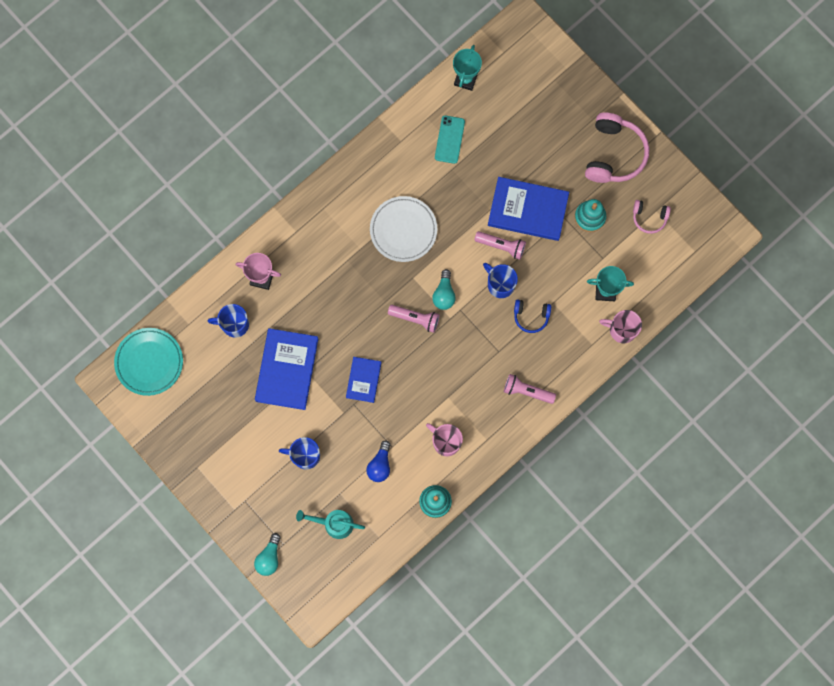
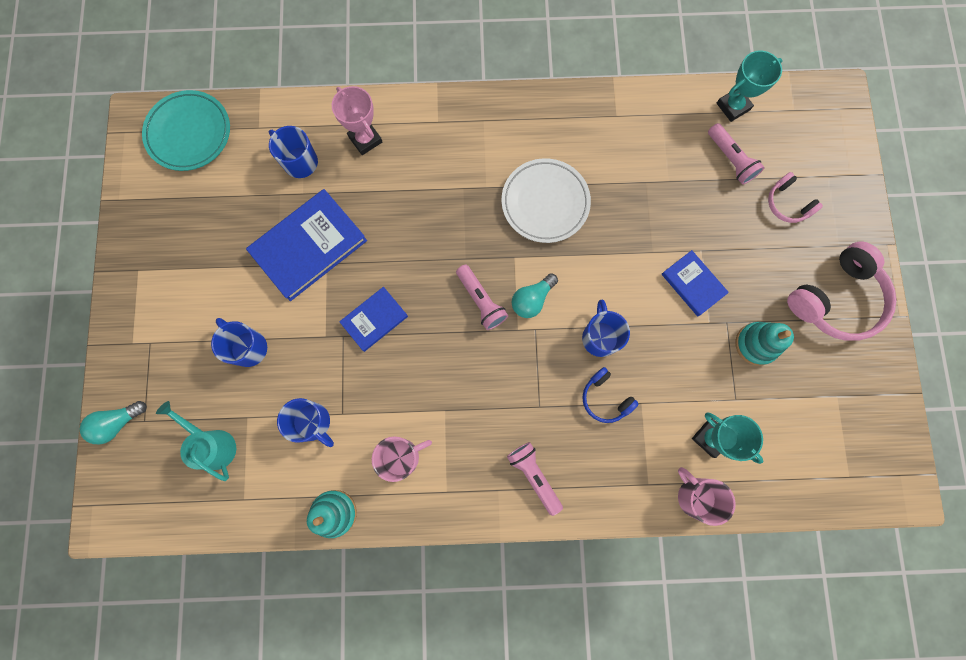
camera: 40 degrees right, 0 degrees up
blue light bulb [366,440,390,482] -> blue mug [277,398,334,447]
pink mug [426,423,463,456] -> pink mug turned 75 degrees clockwise [372,436,432,482]
turquoise phone [435,115,465,164] -> none
pink flashlight [474,231,526,260] -> pink flashlight moved to [708,123,765,185]
blue book [488,177,569,241] -> blue book [662,250,729,316], size x0.56
pink headphones [633,200,671,234] -> pink headphones moved to [768,172,823,223]

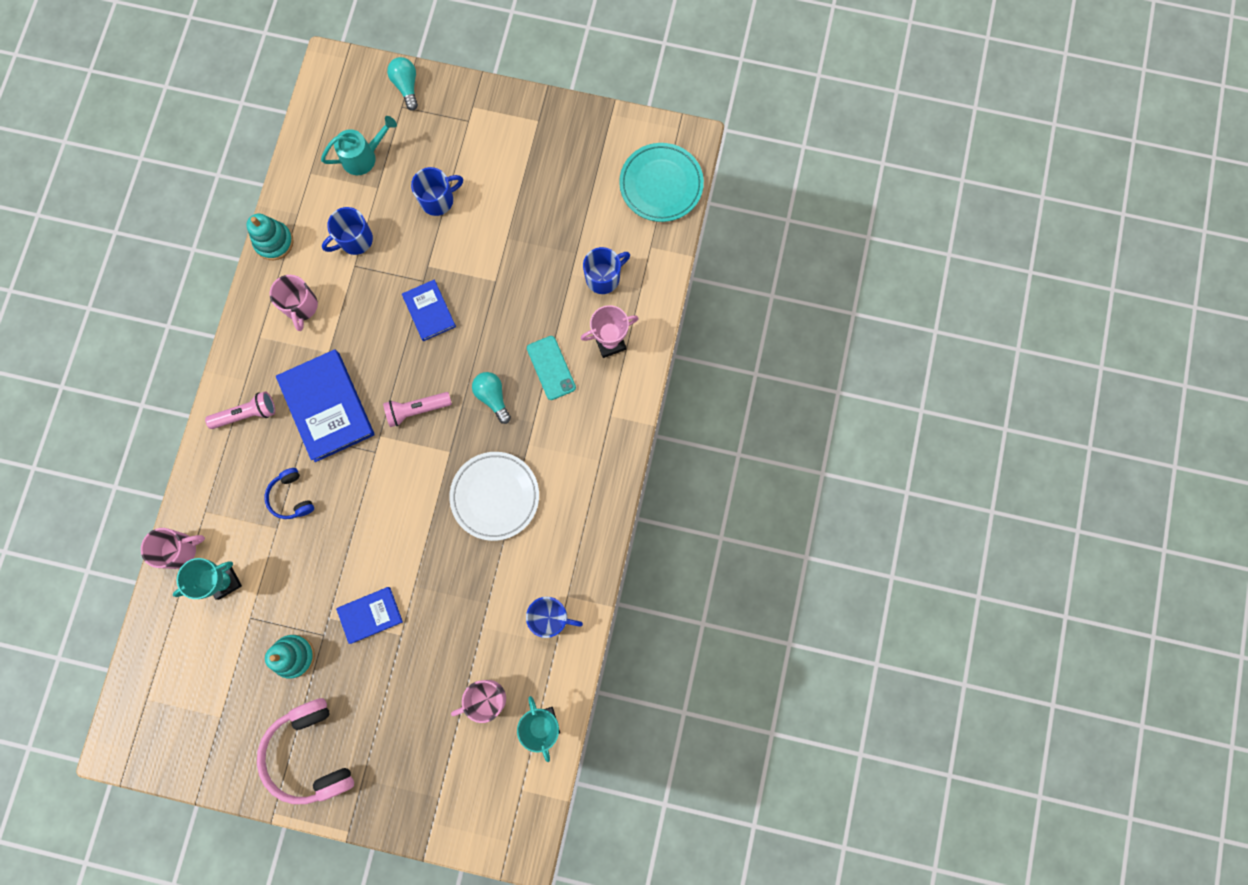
camera: 105 degrees right, 0 degrees up
blue book [246,189,367,301] -> blue book moved to [276,349,374,462]
turquoise light bulb [512,273,558,318] -> turquoise light bulb moved to [472,372,511,424]
blue mug [582,300,630,357] -> blue mug moved to [526,597,583,638]
blue headphones [582,367,638,423] -> blue headphones turned 90 degrees counterclockwise [265,468,314,519]
pink flashlight [708,123,765,185] -> pink mug [451,680,506,723]
pink headphones [768,172,823,223] -> none
none -> turquoise phone [527,336,576,400]

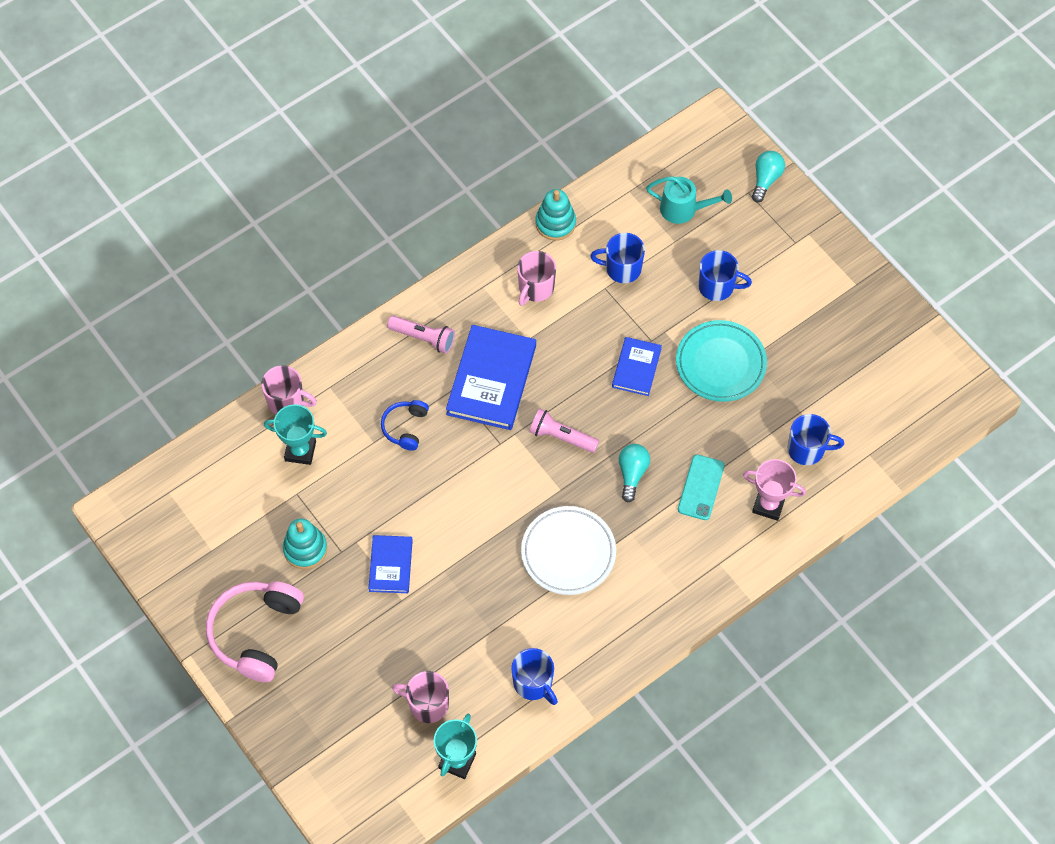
camera: 40 degrees right, 15 degrees down
blue book [336,587,403,644] -> blue book turned 75 degrees clockwise [368,535,413,593]
turquoise plate [619,143,704,222] -> turquoise plate moved to [676,320,767,402]

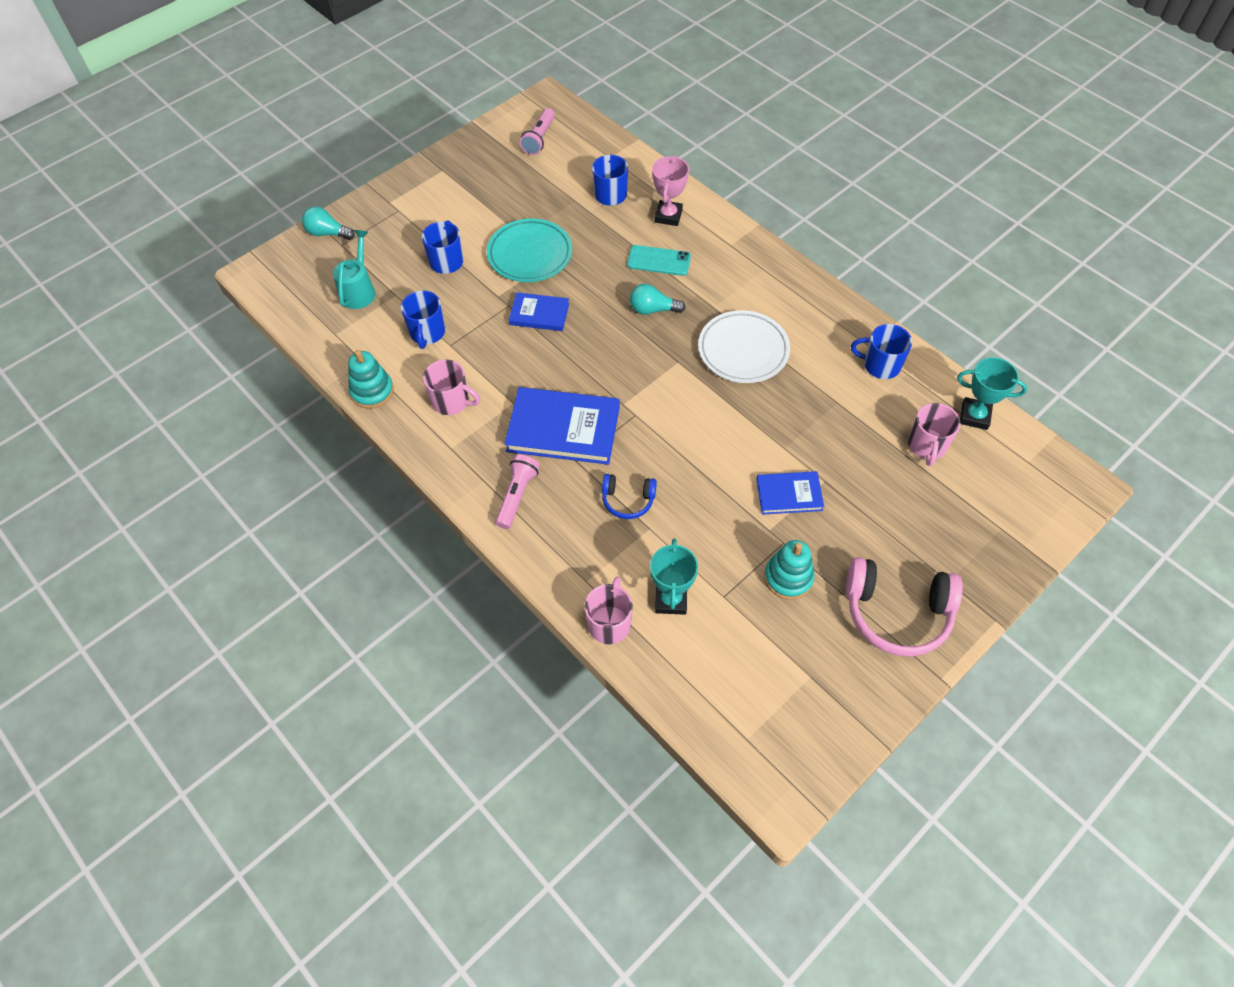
camera: 95 degrees left, 5 degrees down
blue mug [511,648,558,705] -> blue mug turned 120 degrees counterclockwise [851,324,912,379]
pink flashlight [529,408,599,453] -> pink flashlight moved to [520,108,555,155]

